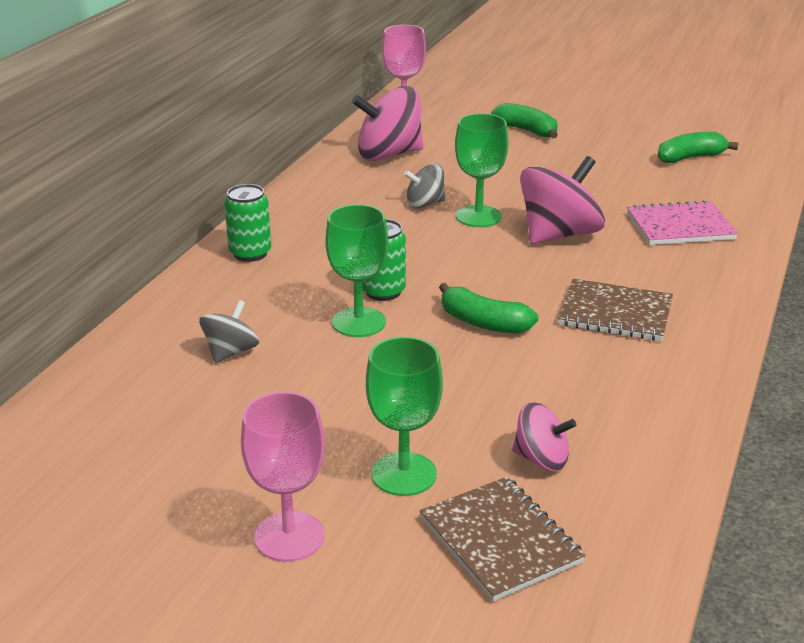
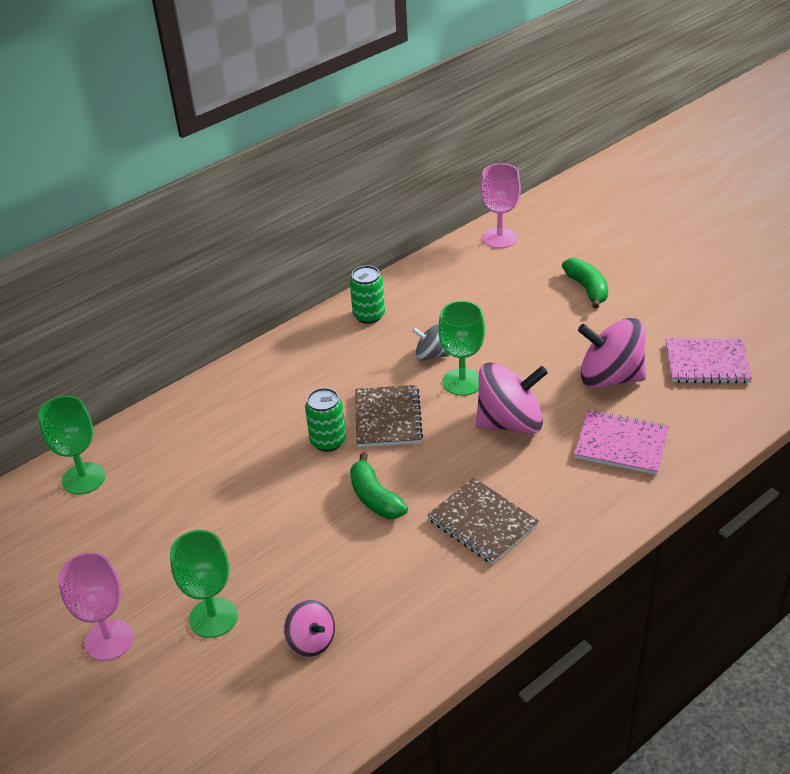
camera: 30 degrees right, 10 degrees up
grey spinning top [199,300,259,363] -> none
green can [224,184,271,262] -> green can moved to [350,265,385,324]
green goblet [325,204,389,337] -> green goblet moved to [38,396,105,495]
pink spinning top [352,86,424,161] -> pink spinning top moved to [578,318,646,389]
brown notebook [420,477,585,602] -> brown notebook moved to [355,385,423,447]
green banana [658,132,738,163] -> pink notebook [666,338,752,383]

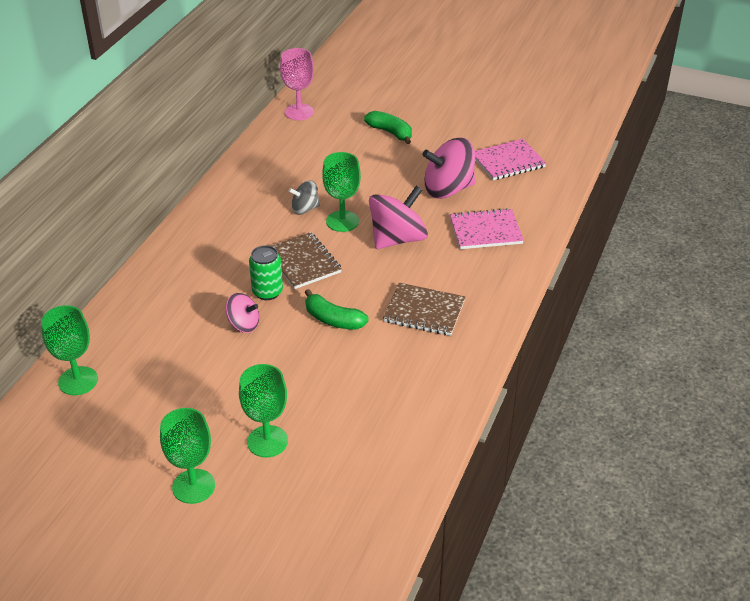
camera: 30 degrees left, 0 degrees up
pink goblet [58,552,134,661] -> green goblet [160,408,215,504]
pink spinning top [284,599,335,657] -> pink spinning top moved to [225,293,259,333]
green can [350,265,385,324] -> none

